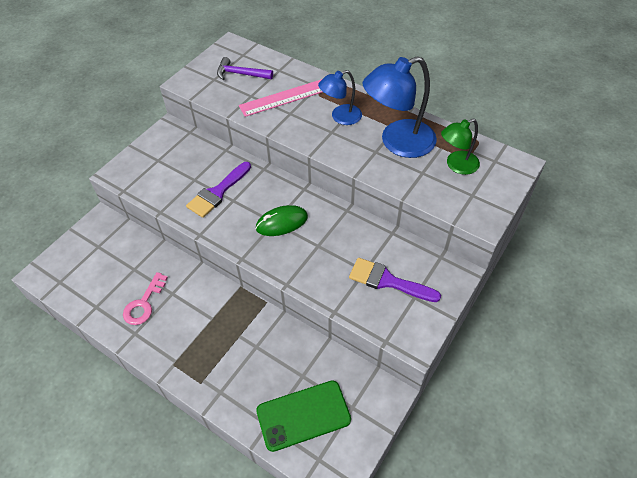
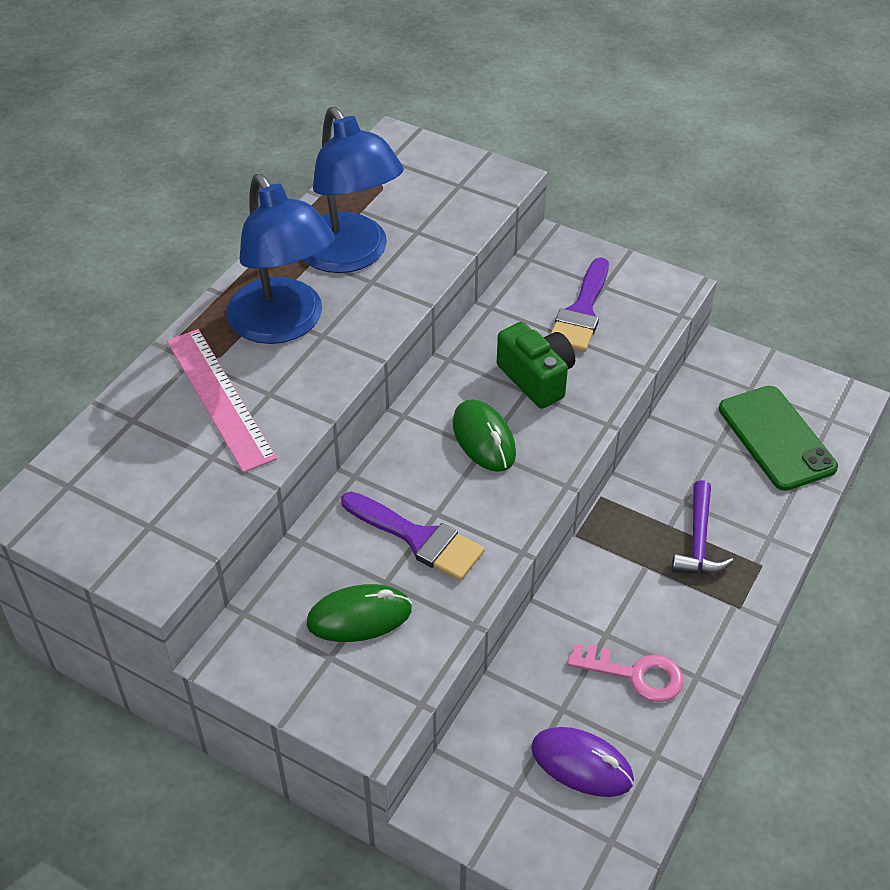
camera: 95 degrees left, 5 degrees down
purple hammer [217,57,273,80] -> purple hammer moved to [672,480,734,574]
blue lamp [318,70,362,125] -> blue lamp [226,174,335,344], size x1.72
green lamp [441,119,480,175] -> none
none -> green mouse [307,584,412,642]
none -> green camera [497,322,575,409]
none -> purple mouse [531,727,634,797]

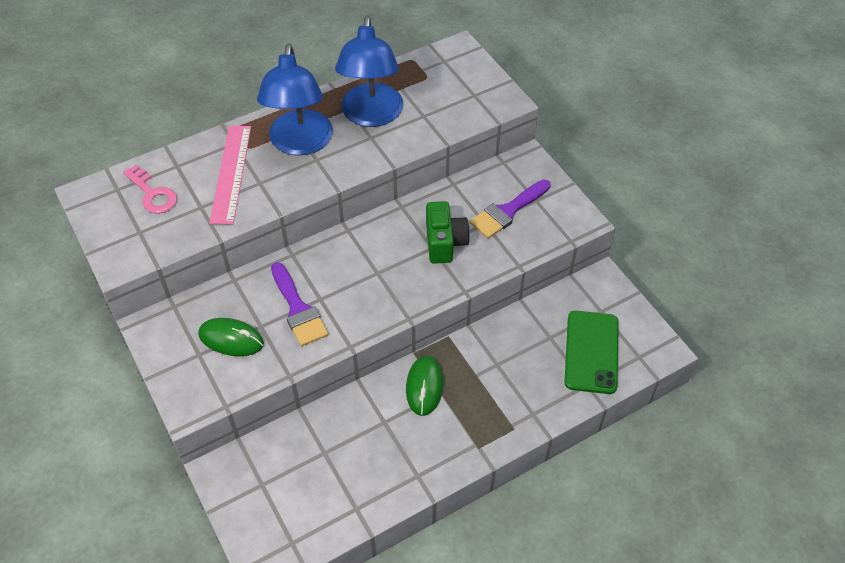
camera: 30 degrees right, 5 degrees up
green mouse [453,399,516,472] -> green mouse moved to [406,356,443,416]
purple mouse [531,727,634,797] -> none
pink key [567,644,684,702] -> pink key moved to [123,165,177,214]
purple hammer [672,480,734,574] -> none

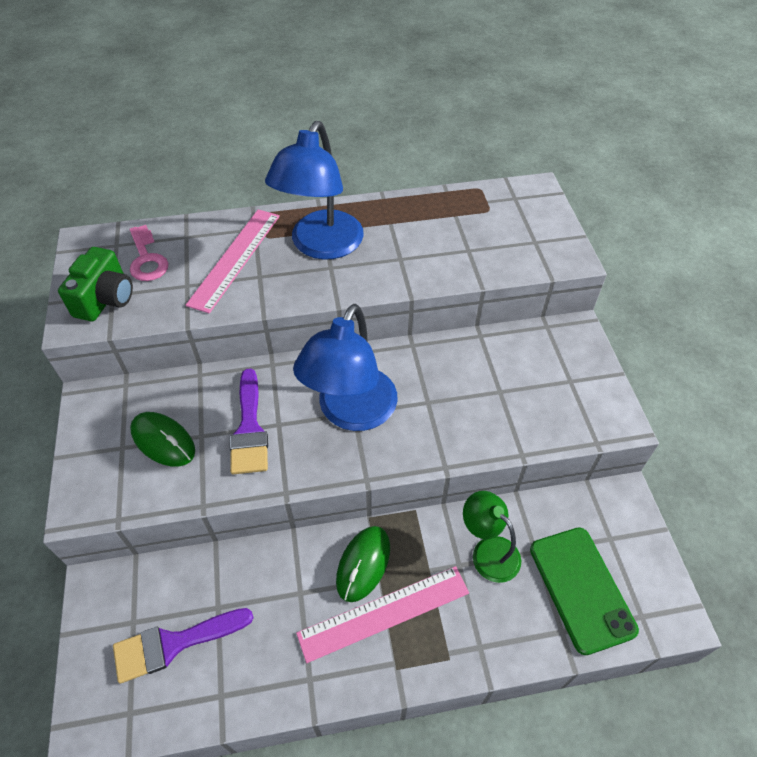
camera: 20 degrees right, 0 degrees up
blue lamp [335,16,404,127] -> blue lamp moved to [293,304,398,431]
green camera [426,201,470,264] -> green camera moved to [58,247,133,321]
purple brush [470,179,551,239] -> purple brush moved to [113,608,253,683]
green phone [565,311,619,394] -> green phone turned 45 degrees counterclockwise [530,527,639,655]
none -> pink ruler [296,566,469,663]
none -> green lamp [463,491,521,583]

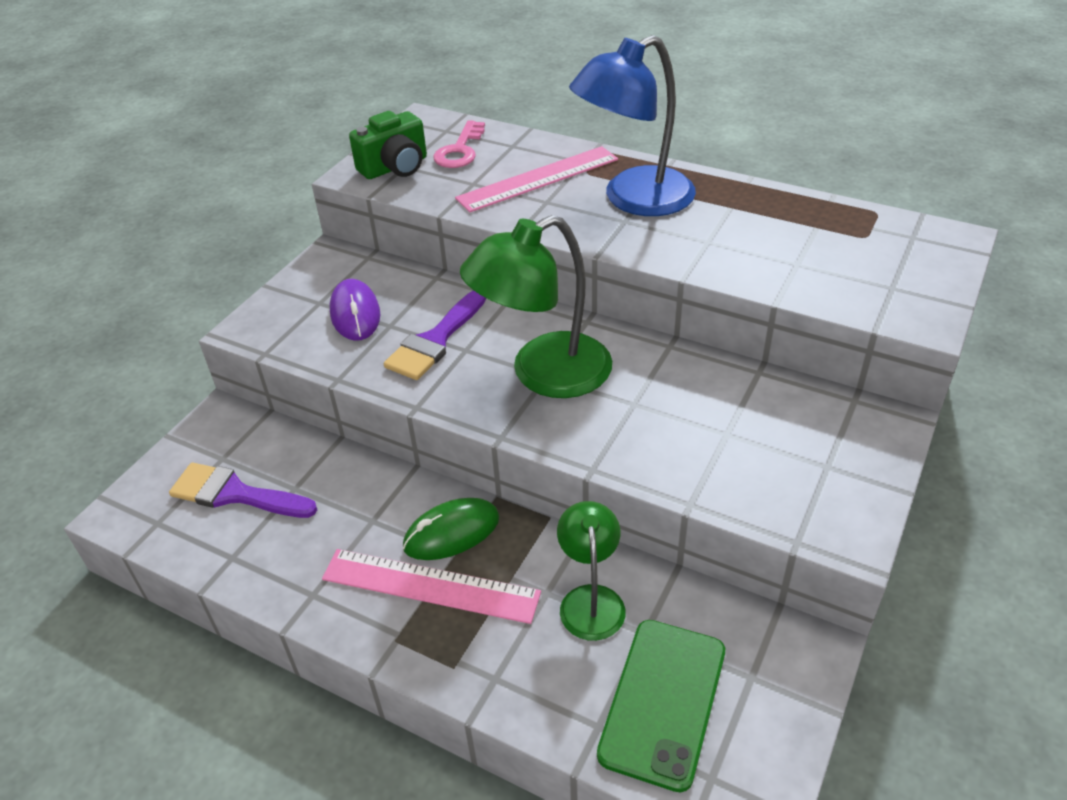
camera: 40 degrees right, 10 degrees down
green mouse [130,412,195,467] -> purple mouse [329,279,380,341]
blue lamp [293,304,398,431] -> green lamp [460,215,612,398]

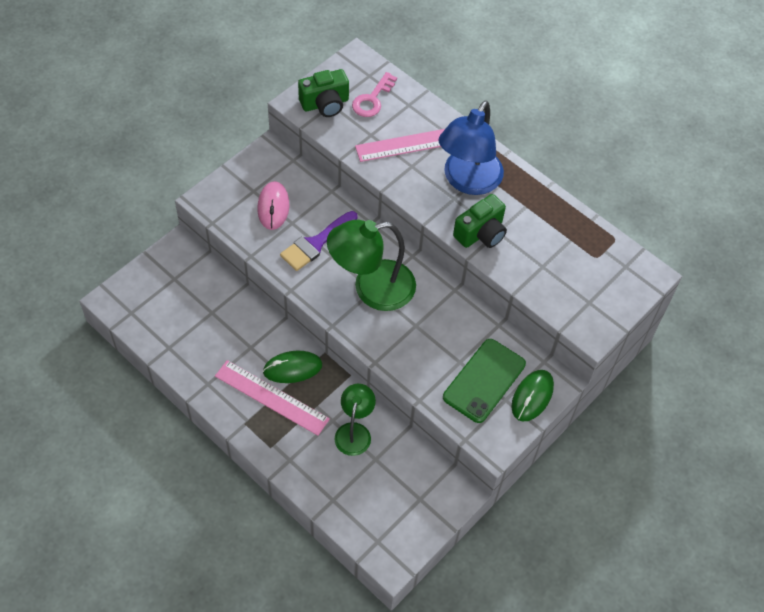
camera: 10 degrees right, 15 degrees up
purple brush [169,462,317,518] -> none
purple mouse [329,279,380,341] -> pink mouse [258,181,289,230]
blue lamp [569,35,696,216] -> blue lamp turned 45 degrees counterclockwise [438,101,504,195]
green phone [597,620,725,792] -> green phone moved to [443,339,526,423]
none -> green camera [453,194,507,248]
none -> green mouse [512,370,554,421]

